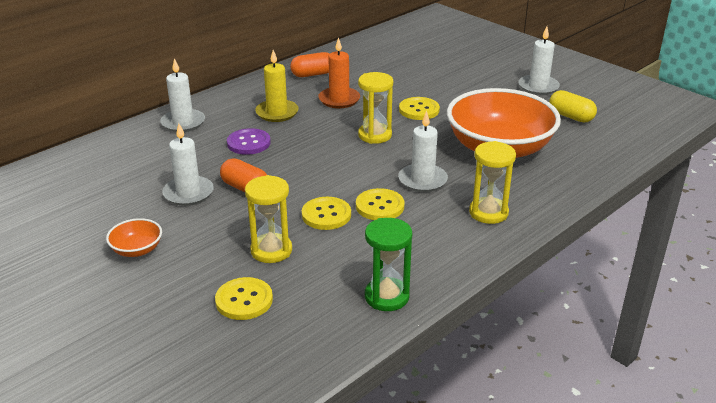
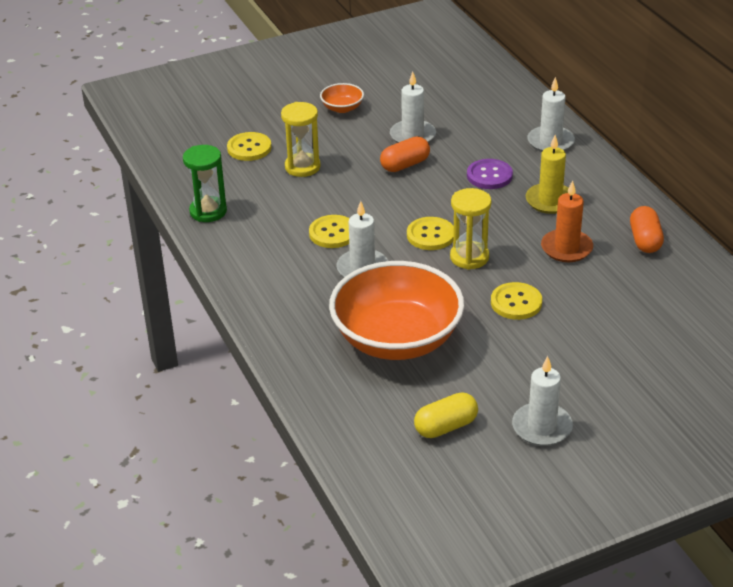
camera: 110 degrees right, 5 degrees up
yellow button [302,197,351,230] -> yellow button moved to [407,217,454,250]
yellow hourglass [469,141,516,224] -> none

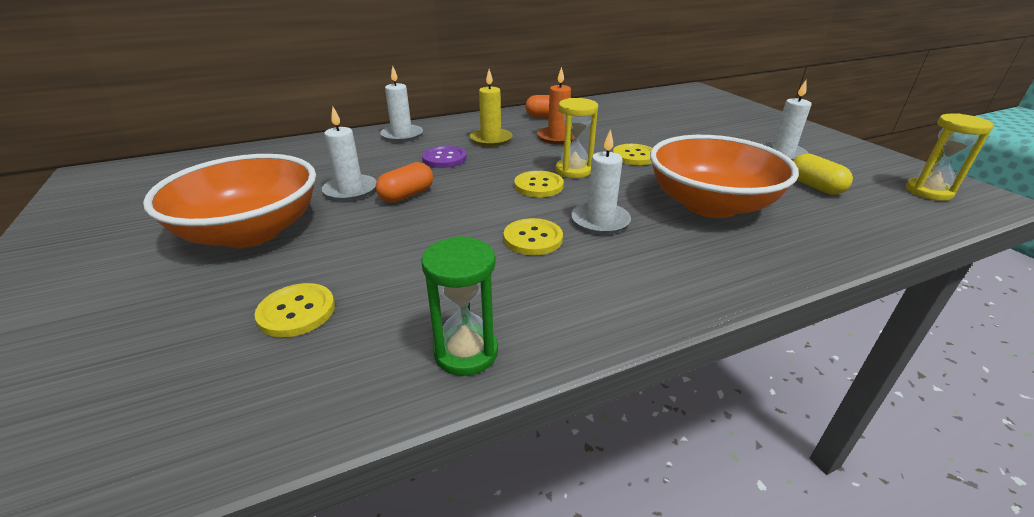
camera: 90 degrees left, 5 degrees down
yellow hourglass [281,102,321,177] -> yellow hourglass moved to [906,113,994,201]
orange bowl [320,83,364,113] -> orange bowl [143,154,316,248], size x2.44
orange capsule [380,136,430,172] -> orange capsule turned 75 degrees clockwise [375,162,433,203]

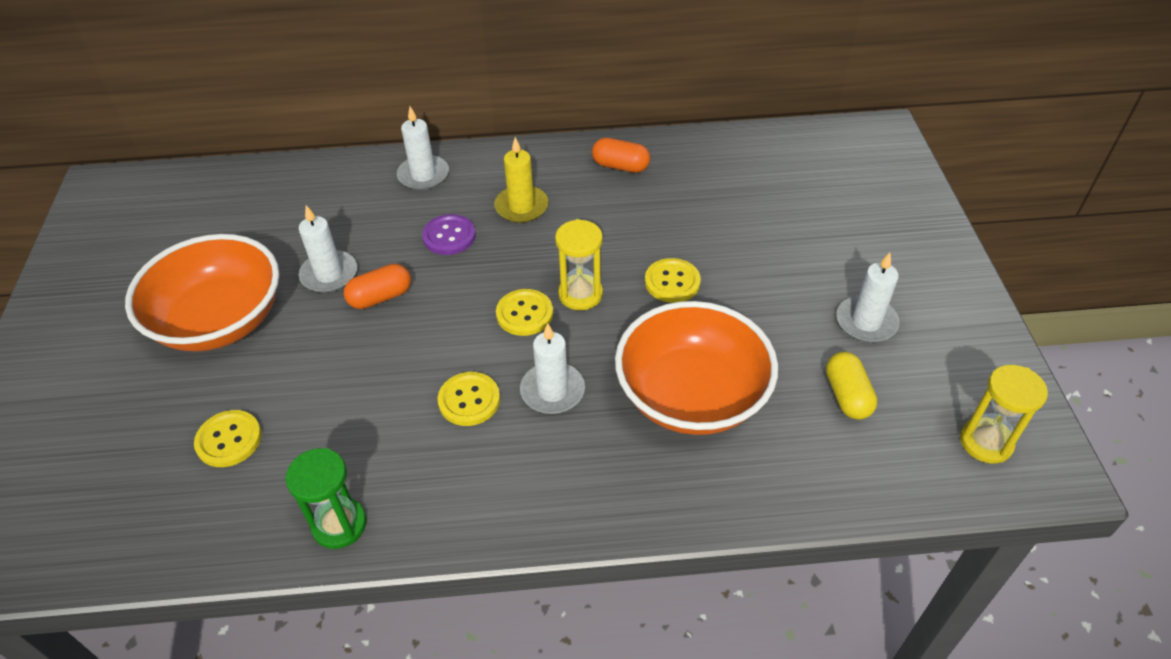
camera: 20 degrees right, 15 degrees up
orange candle [537,67,573,145] -> none

